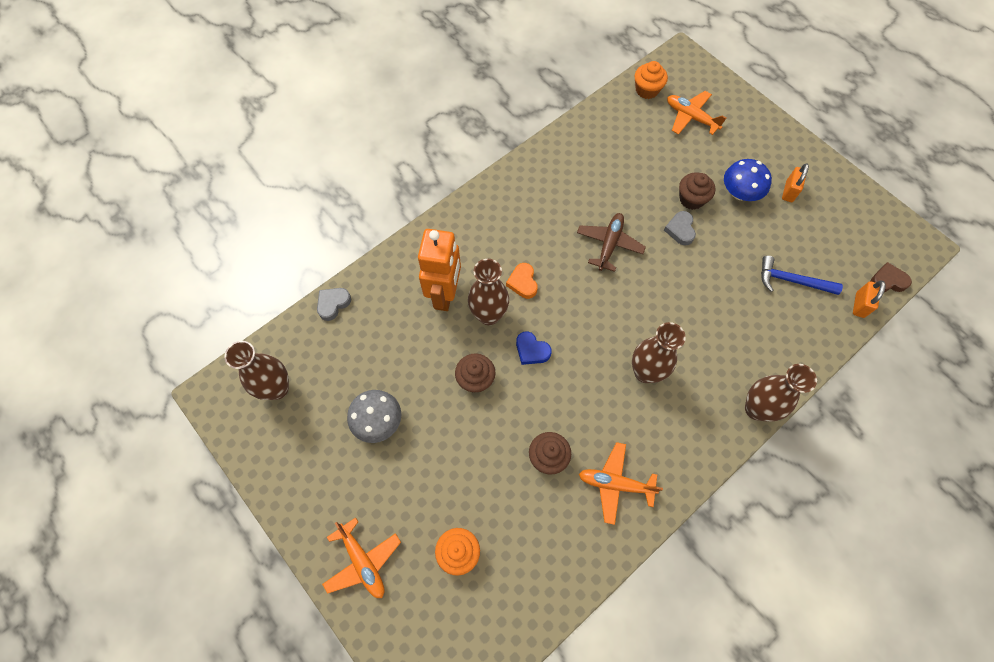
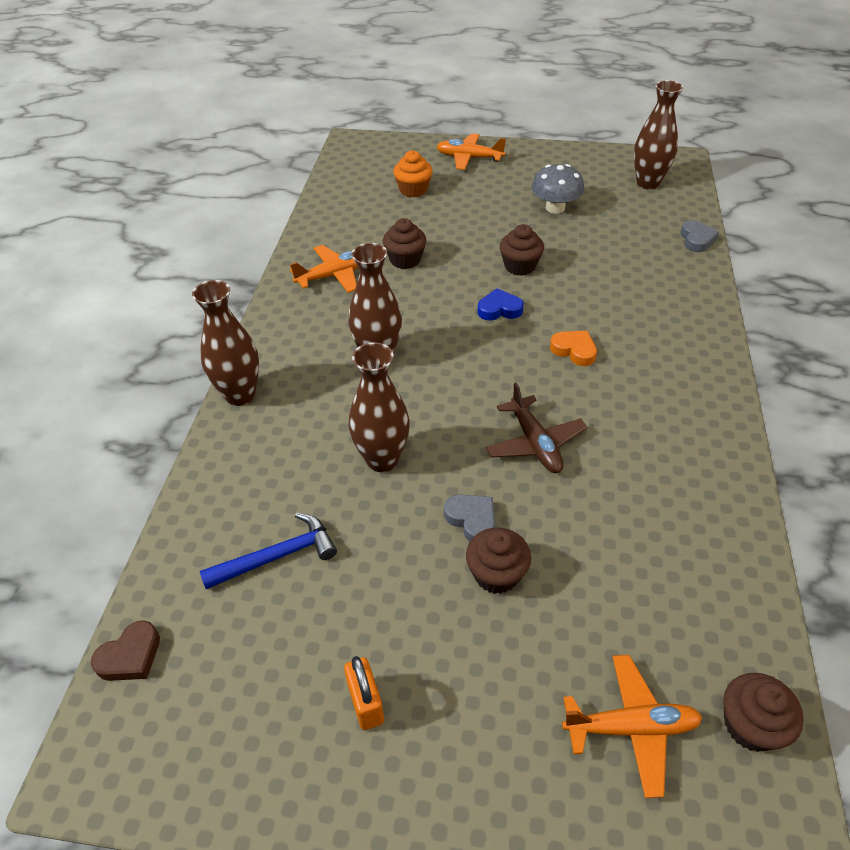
camera: 140 degrees right, 20 degrees down
orange robot [418,229,461,311] -> none
brown vase [468,259,509,325] -> brown vase moved to [349,342,410,472]
orange cupcake [635,61,668,99] -> brown cupcake [723,673,804,752]
blue mushroom [724,159,772,201] -> none
orange padlock [853,280,886,318] -> none

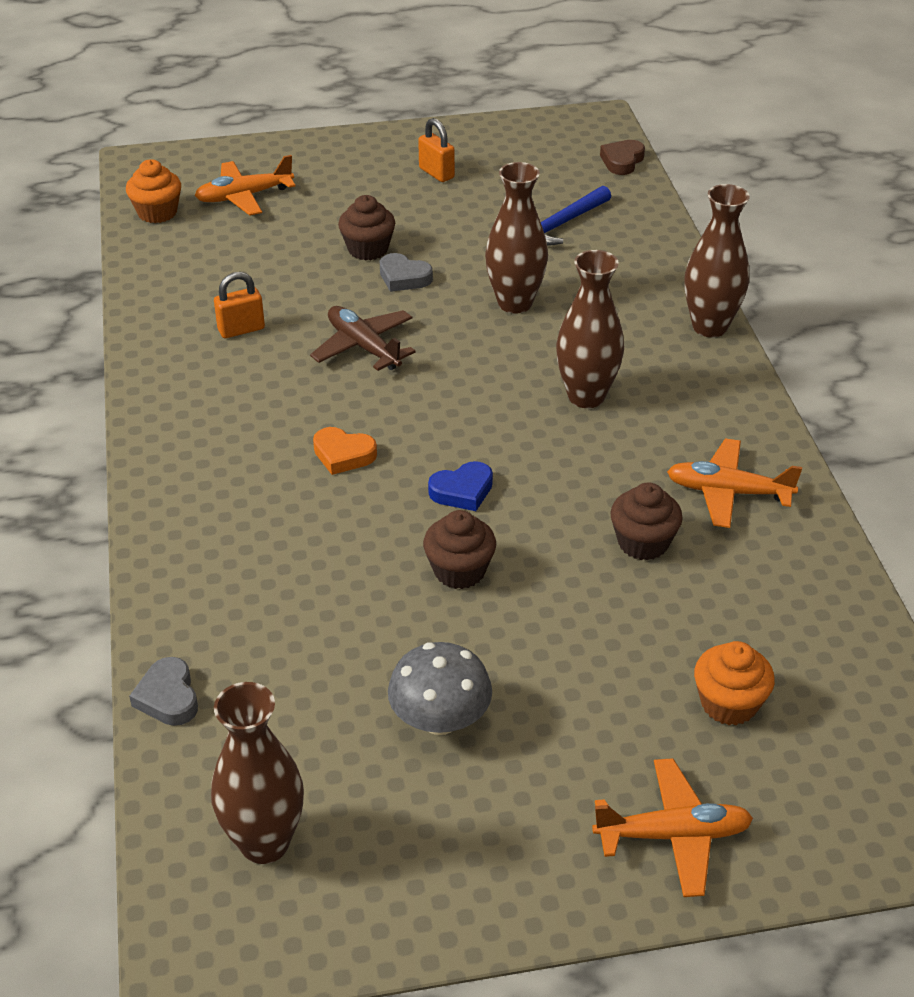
camera: 160 degrees right, 5 degrees down
orange plane [290,245,358,293] -> orange plane turned 60 degrees clockwise [667,439,802,528]
brown cupcake [723,673,804,752] -> orange cupcake [126,159,181,223]
none -> orange padlock [214,272,265,338]

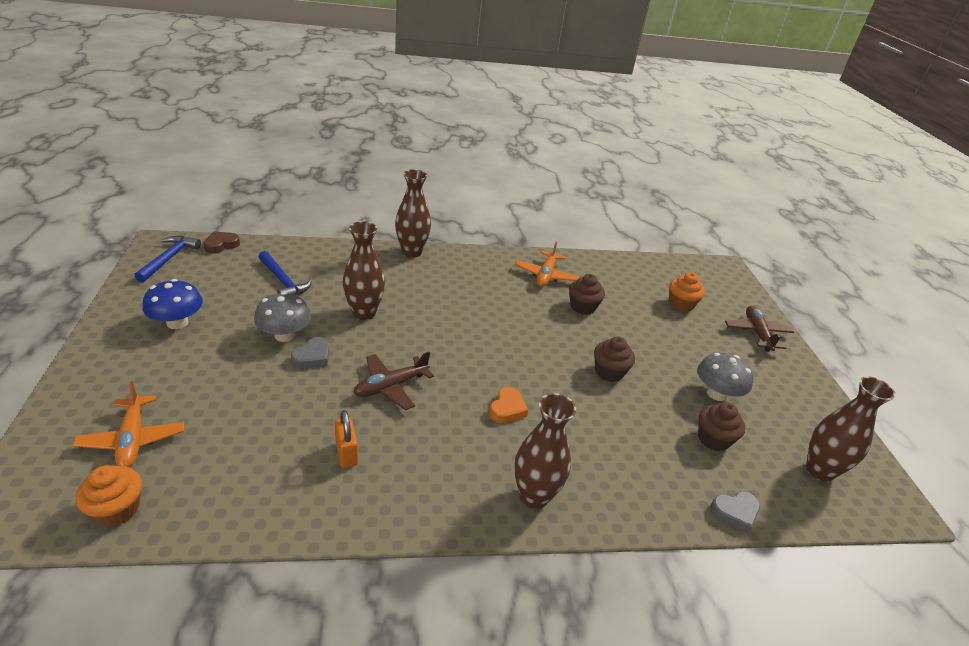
camera: 90 degrees left, 5 degrees down
brown cupcake [338,195,395,260] -> brown cupcake moved to [698,402,745,451]
orange padlock [418,118,455,182] -> blue mushroom [143,279,203,329]
blue heart [428,461,493,511] -> none
brown vase [556,250,624,408] -> brown vase moved to [514,393,576,509]
orange plane [592,758,753,897] -> brown plane [725,306,794,352]
brown heart [600,140,645,175] -> brown heart turned 105 degrees clockwise [204,231,240,254]
none -> blue hammer [134,236,201,282]
none -> grey mushroom [254,292,311,342]

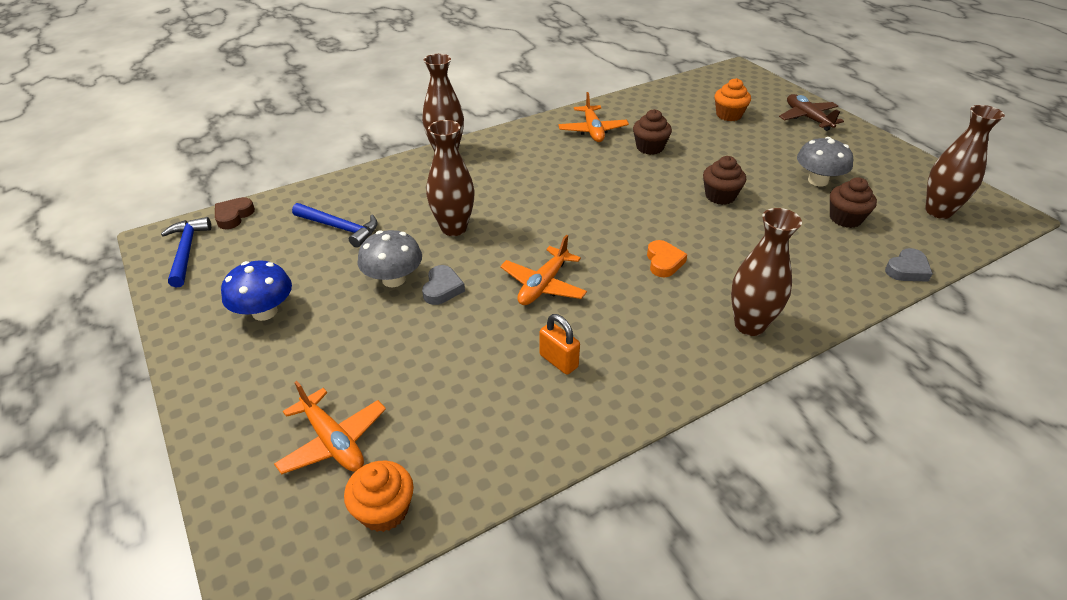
camera: 20 degrees left, 5 degrees up
brown plane [353,352,434,410] -> orange plane [500,235,587,305]

